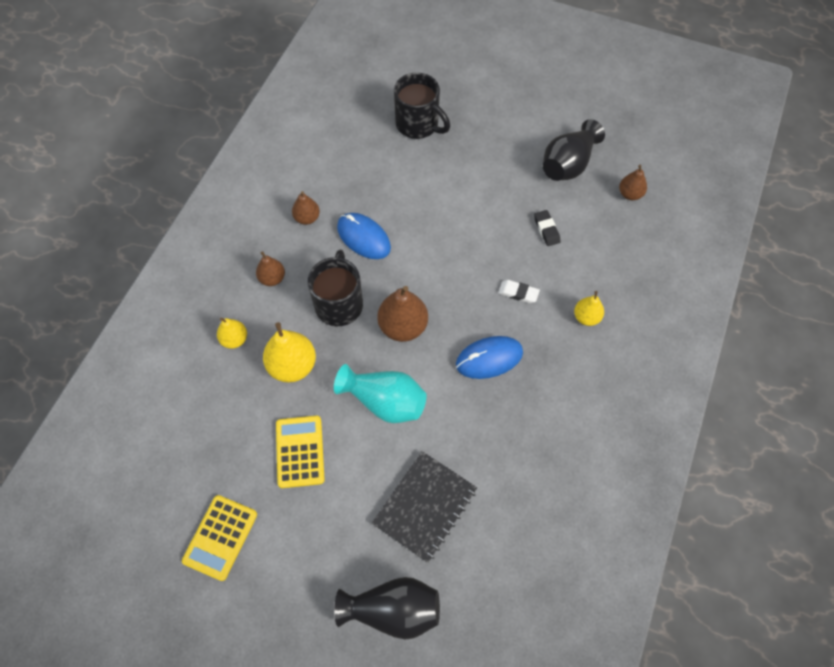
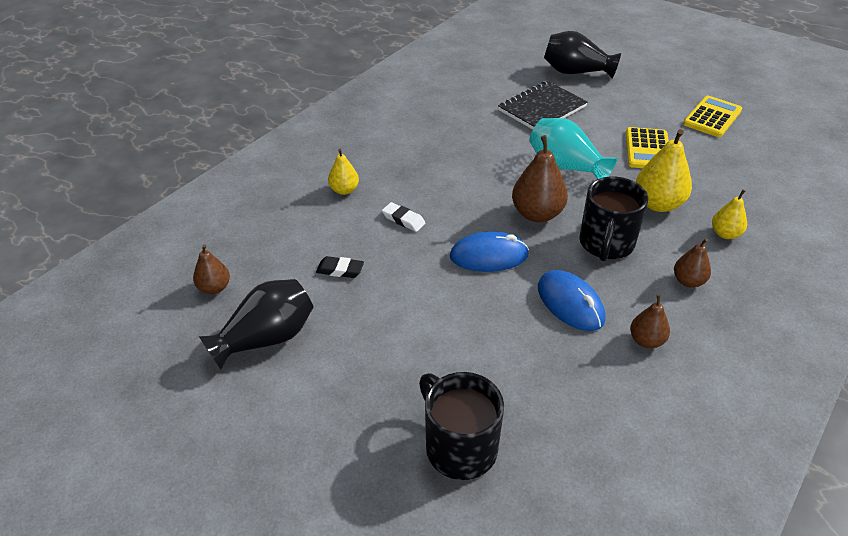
camera: 165 degrees left, 20 degrees down
blue mouse [456,336,523,379] -> blue mouse moved to [450,231,529,272]
black eraser [534,210,561,246] -> black eraser turned 75 degrees counterclockwise [316,256,364,278]

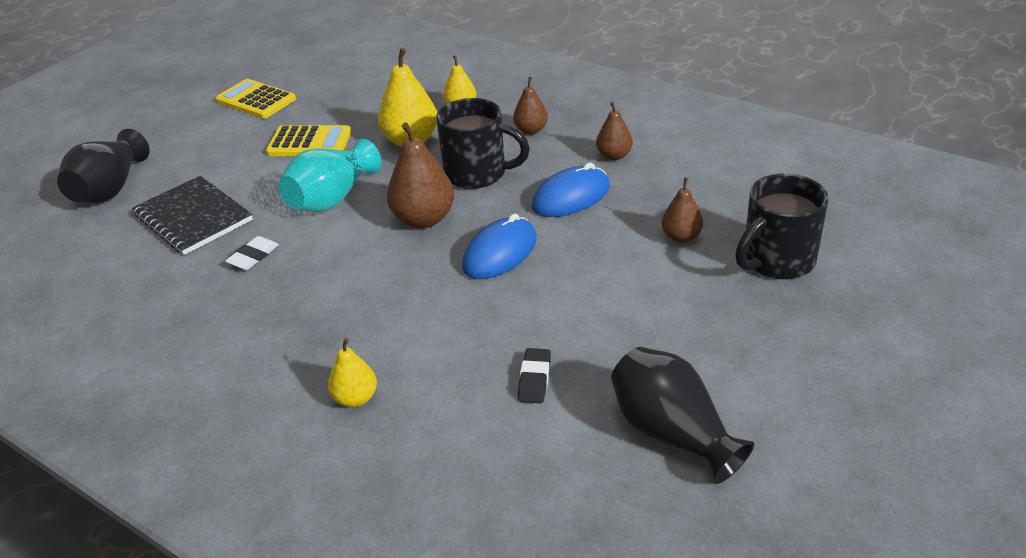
camera: 90 degrees left, 5 degrees down
brown pear [193,244,230,294] -> brown pear moved to [661,178,703,243]
white eraser [382,202,425,232] -> white eraser moved to [225,236,279,270]
blue mouse [450,231,529,272] -> blue mouse turned 45 degrees clockwise [462,213,537,279]

